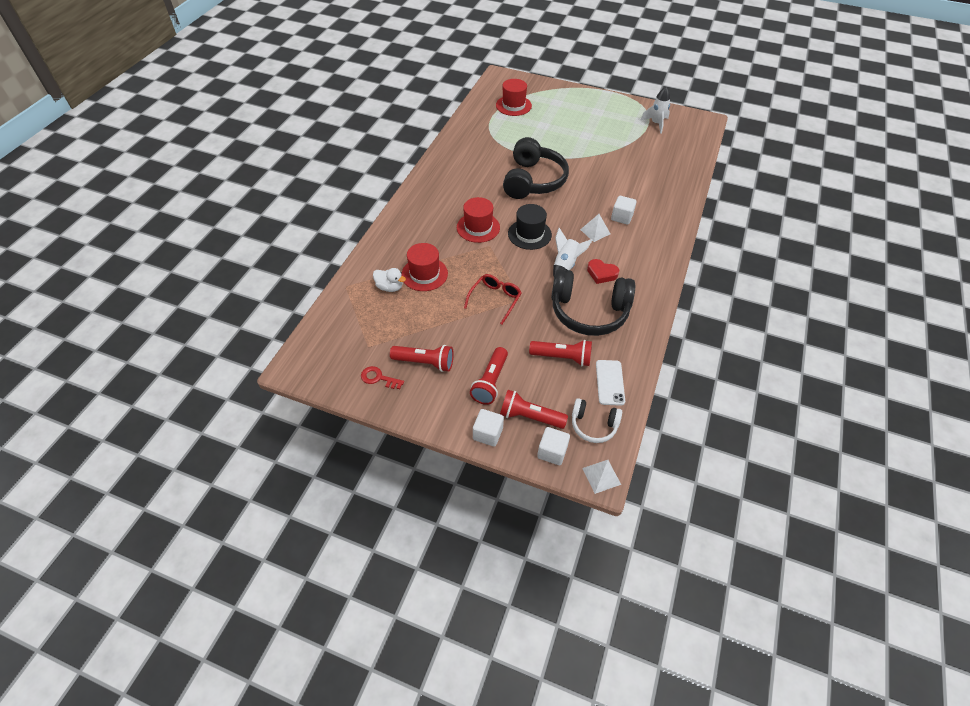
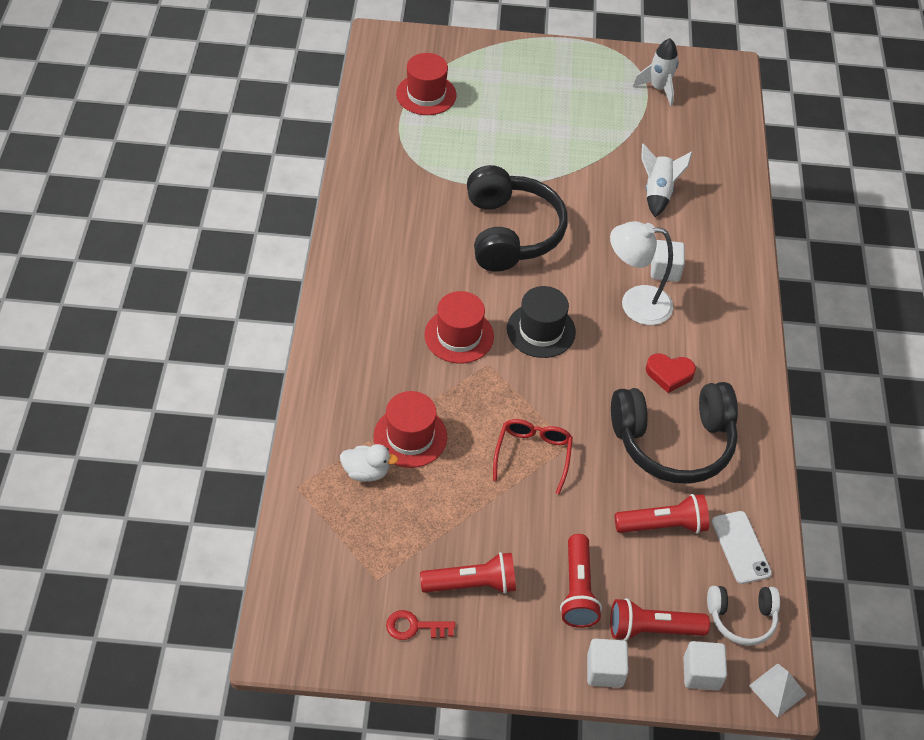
camera: 20 degrees left, 0 degrees up
white rocket [553,228,592,276] -> white rocket moved to [641,143,693,217]
white pyramid [580,214,610,242] -> white lamp [610,221,673,325]

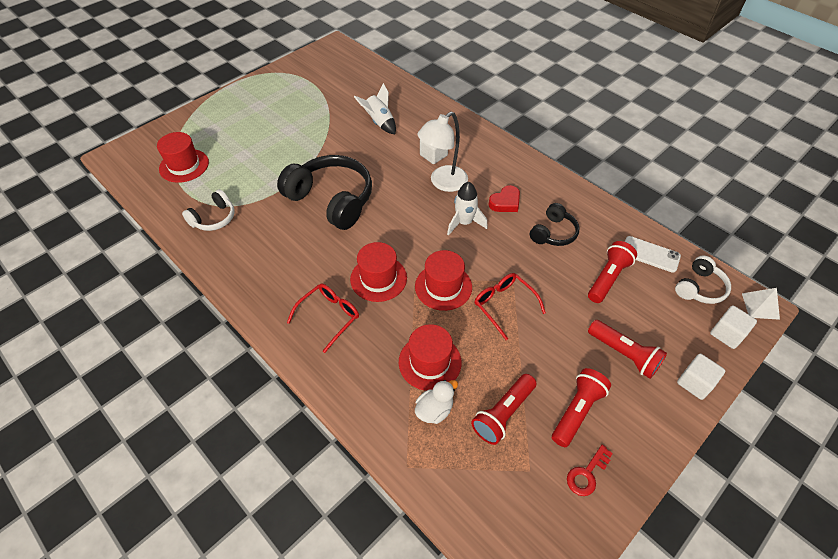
camera: 45 degrees left, 0 degrees up
black hat [507,286,576,358] -> none
red flashlight [610,598,710,641] -> red flashlight moved to [471,374,536,445]
black headphones [611,382,738,484] -> black headphones [530,203,580,246], size x0.52
white rocket [633,38,679,106] -> white rocket moved to [447,182,488,236]
none -> white headphones [182,189,234,231]
none -> red glasses [287,284,359,353]
none -> red hat [415,250,472,311]

